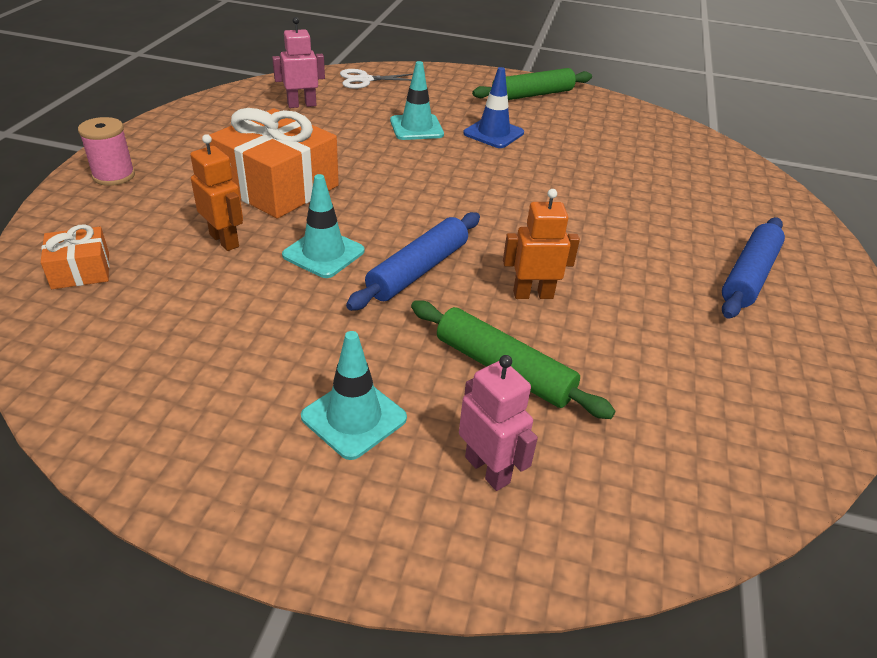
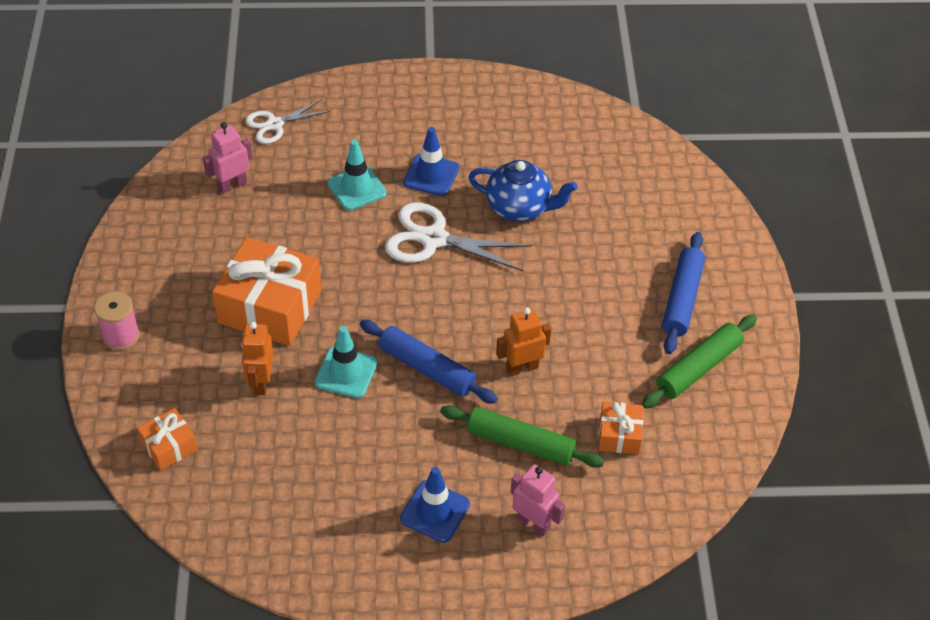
camera: 15 degrees left, 10 degrees up
orange robot [190,134,243,251] -> orange robot turned 120 degrees counterclockwise [241,322,274,395]
turquoise traffic cone [301,331,407,460] -> blue traffic cone [400,467,470,543]
blue rolling pin [346,212,480,311] -> blue rolling pin turned 75 degrees counterclockwise [360,320,498,404]
green rolling pin [472,68,592,100] -> green rolling pin moved to [642,314,757,408]
none -> white scissors [385,203,532,271]
none -> blue teapot [468,160,578,222]
none -> orange gift [599,402,643,455]

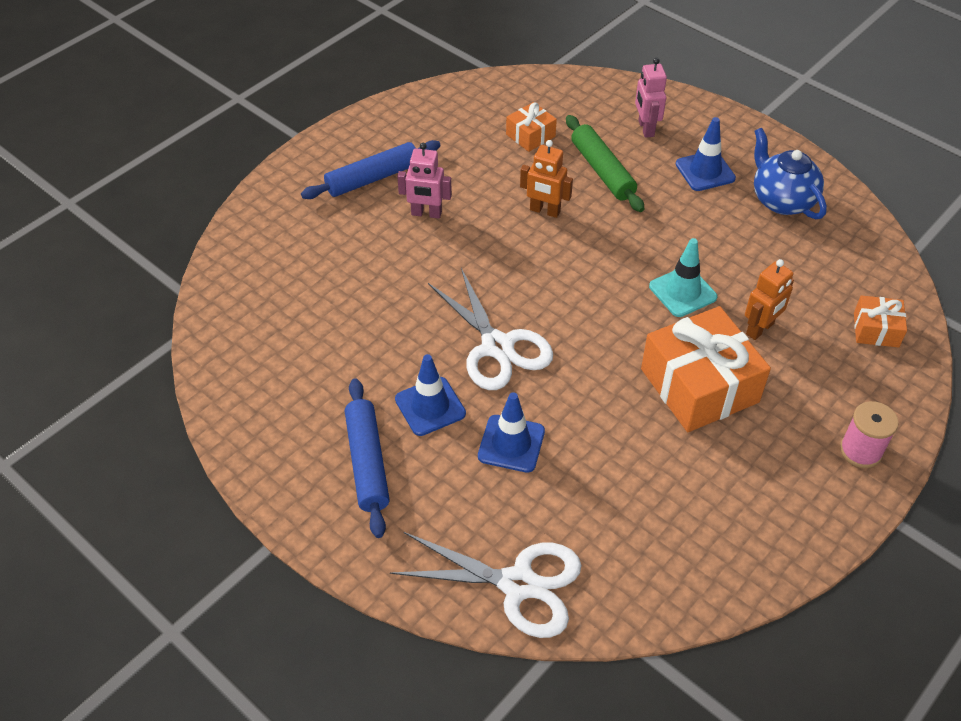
camera: 135 degrees left, 0 degrees up
pink robot [203,122,252,194] -> pink robot moved to [397,143,452,219]
white scissors [245,99,331,144] -> white scissors [390,532,582,638], size x1.60
turquoise traffic cone [327,140,387,210] -> blue traffic cone [478,392,545,473]
blue rolling pin [360,320,498,404] -> blue rolling pin moved to [345,378,390,538]
blue teapot [468,160,578,222] -> blue teapot moved to [754,128,827,219]
green rolling pin [642,314,757,408] -> none

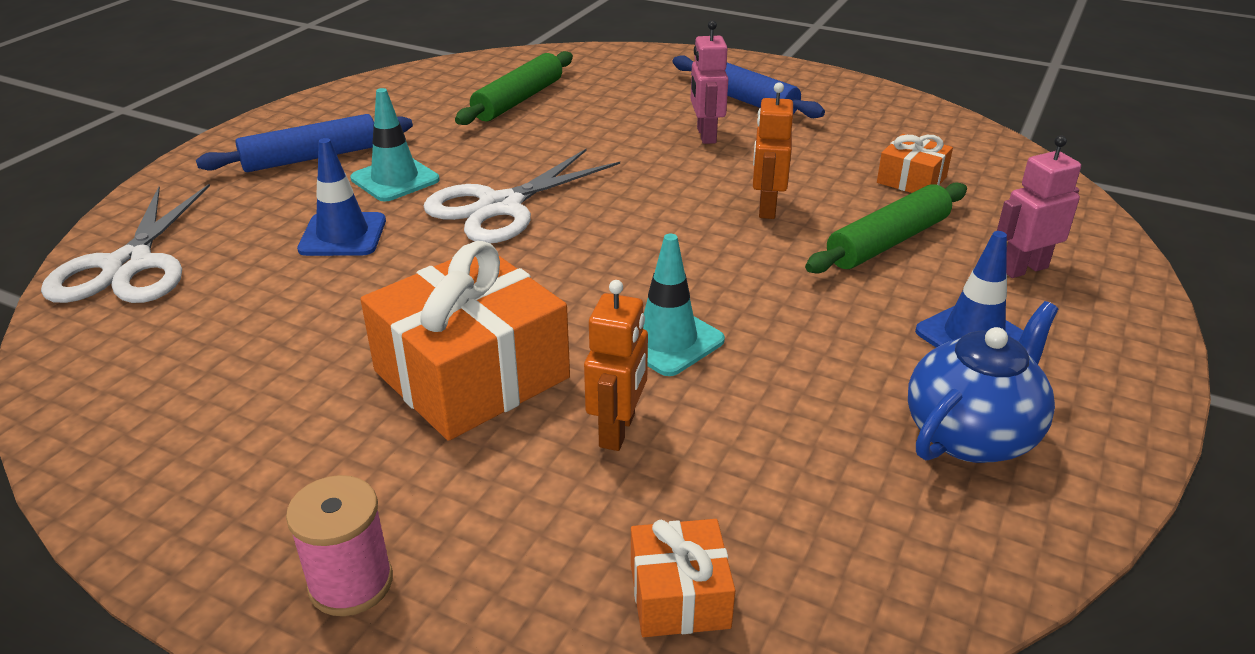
camera: 75 degrees right, 15 degrees down
blue traffic cone [395,354,466,436] -> turquoise traffic cone [350,88,440,202]
orange robot [745,259,794,340] -> orange robot turned 105 degrees counterclockwise [584,280,648,451]
none -> green rolling pin [455,51,573,125]

